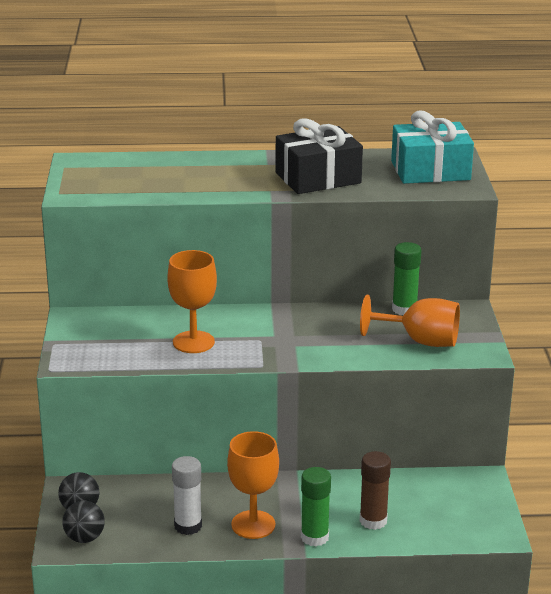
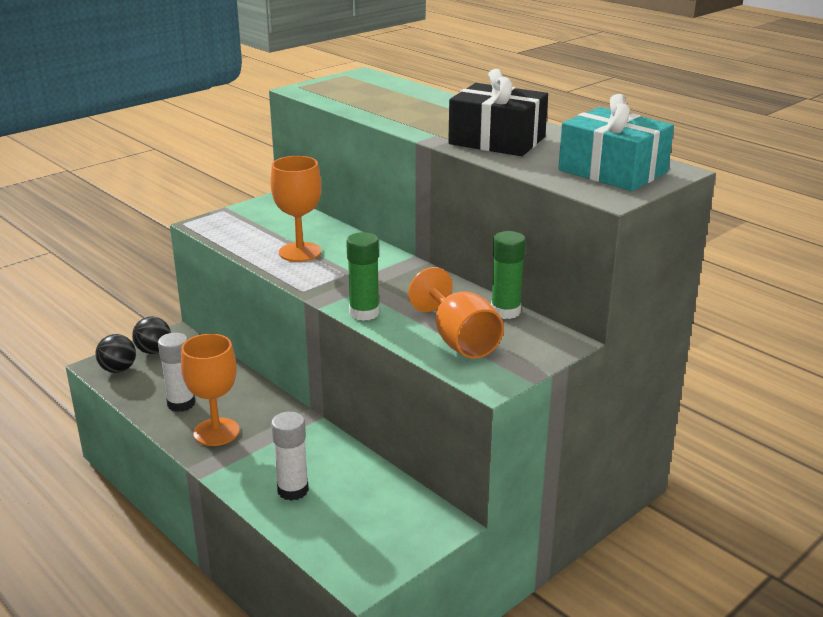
camera: 50 degrees right, 0 degrees up
green glue stick [301,467,331,546] -> green glue stick moved to [346,232,380,321]
brown glue stick [360,451,391,530] -> white glue stick [271,412,309,501]

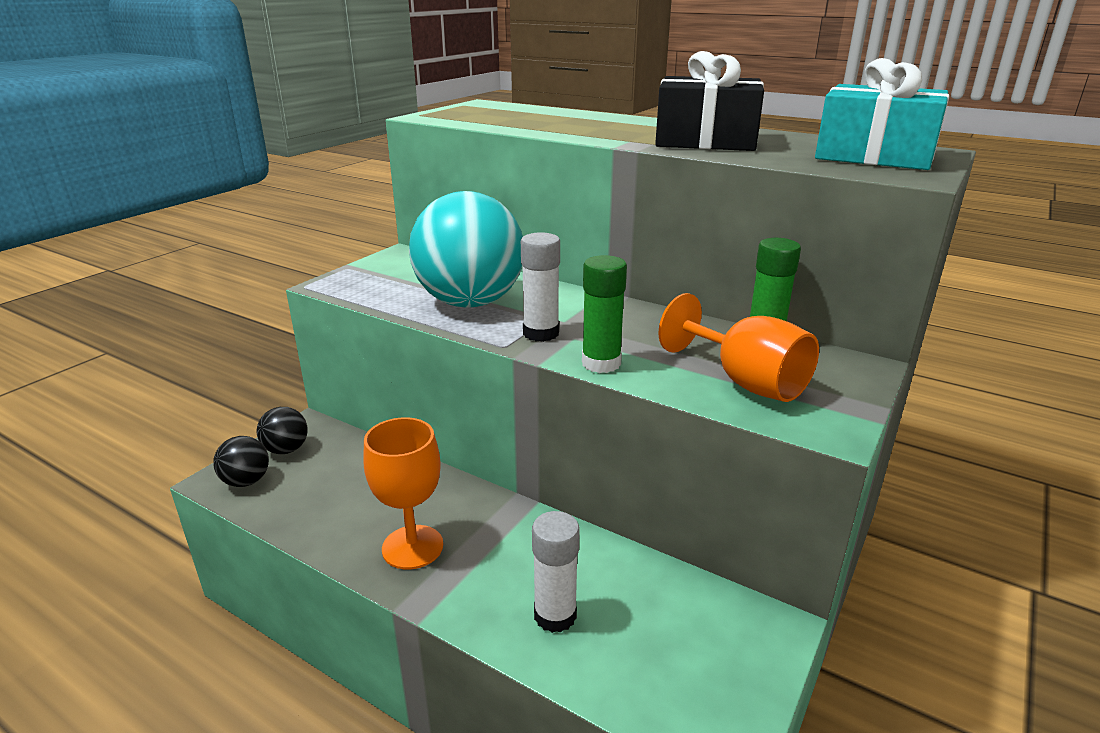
camera: 15 degrees left, 0 degrees up
white glue stick [158,333,195,412] -> white glue stick moved to [521,232,560,342]
orange goblet [271,156,321,262] -> turquoise ball [409,191,523,307]

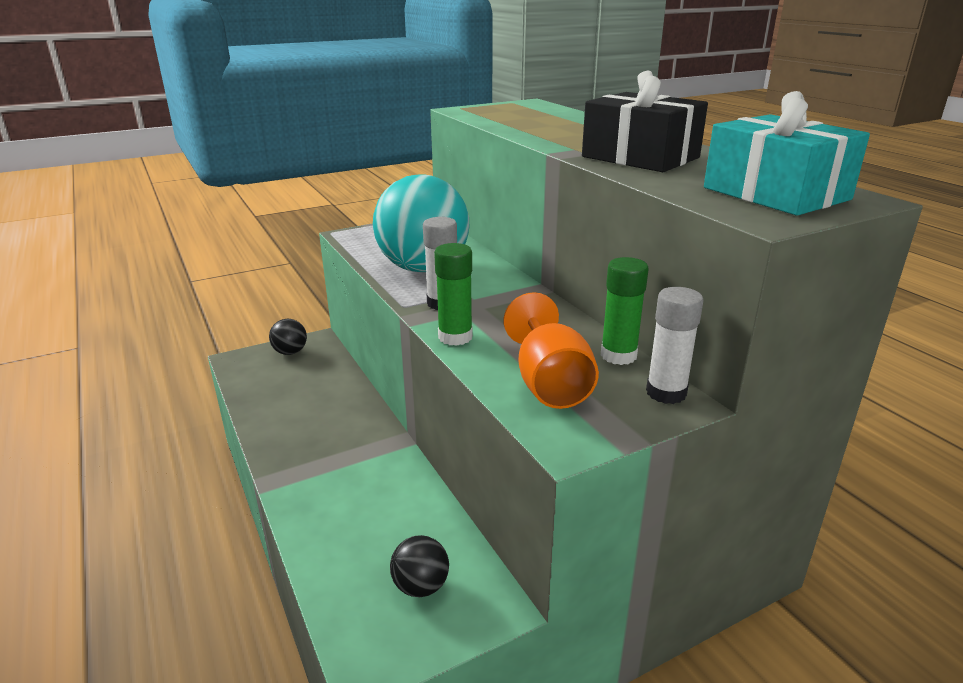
camera: 30 degrees right, 0 degrees up
black ball [213,436,269,487] -> black ball moved to [390,535,449,597]
orange goblet [363,417,443,569] -> none
white glue stick [532,511,580,633] -> white glue stick moved to [646,287,703,404]

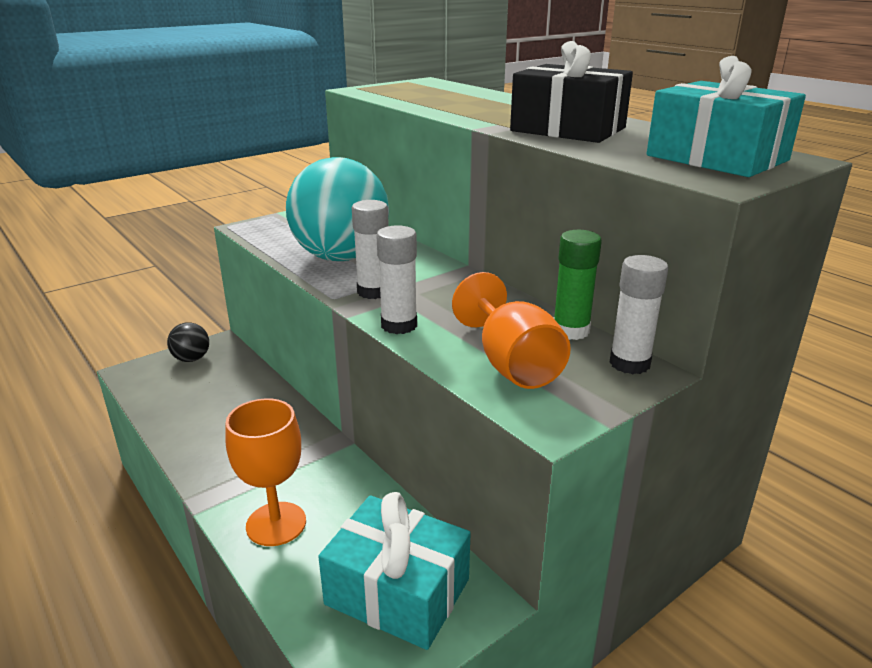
camera: 10 degrees left, 0 degrees up
black ball [390,535,449,597] -> turquoise gift [318,492,471,650]
green glue stick [434,243,473,346] -> white glue stick [377,225,417,334]
none -> orange goblet [225,398,306,546]

